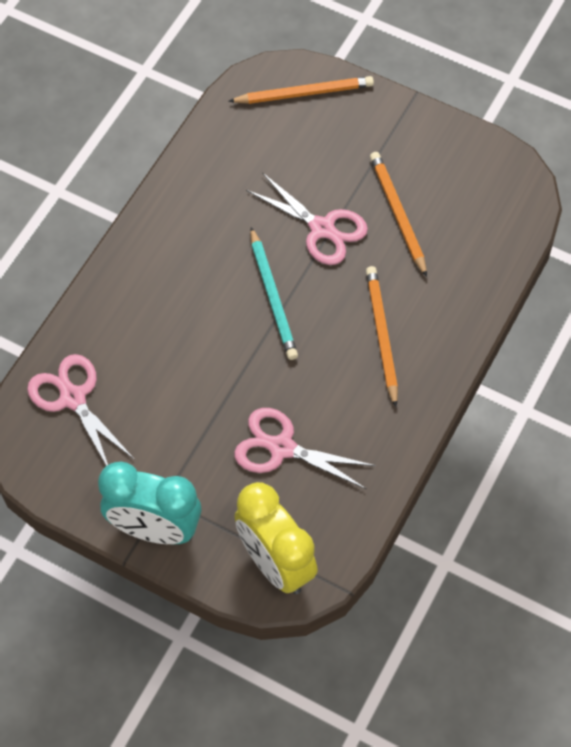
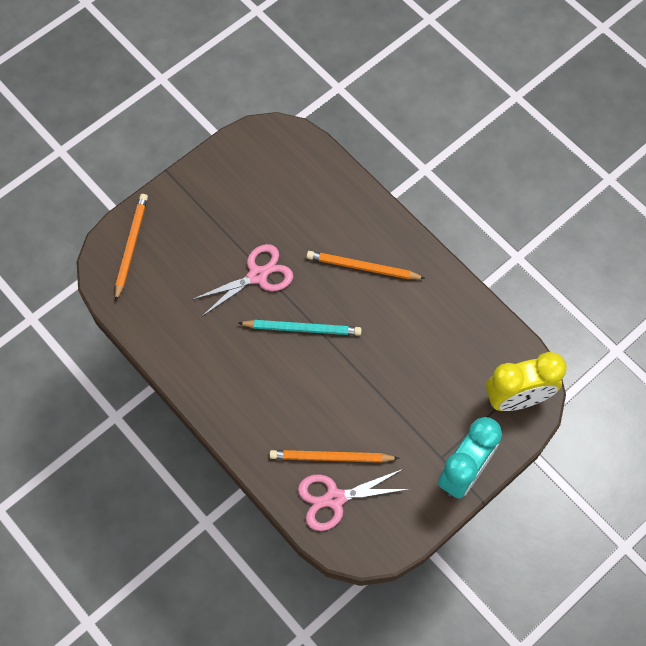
camera: 70 degrees left, 5 degrees up
pink scissors [234,408,376,489] -> none
orange pencil [370,152,427,277] -> orange pencil moved to [269,450,400,462]

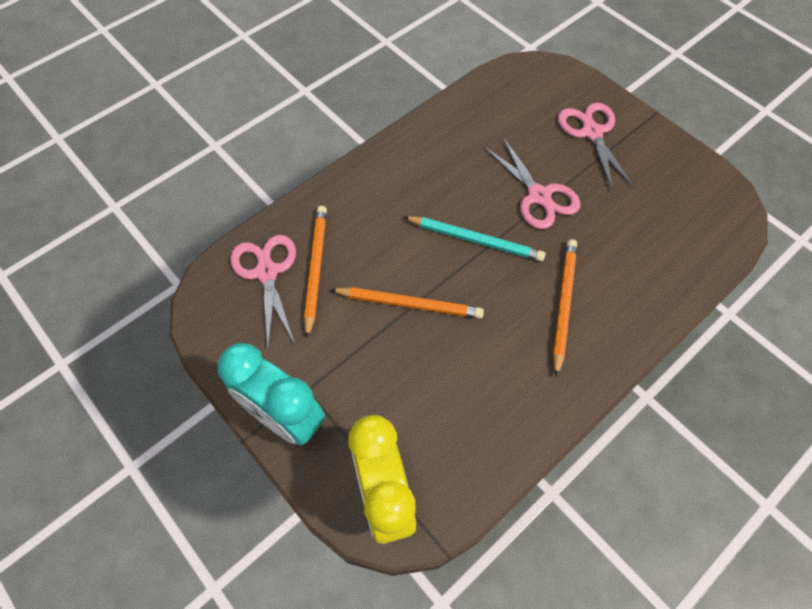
camera: 90 degrees right, 5 degrees down
orange pencil [115,194,148,302] -> orange pencil moved to [330,287,484,319]
turquoise pencil [238,320,362,335] -> turquoise pencil turned 75 degrees counterclockwise [404,216,546,262]
none -> pink scissors [558,103,635,191]

